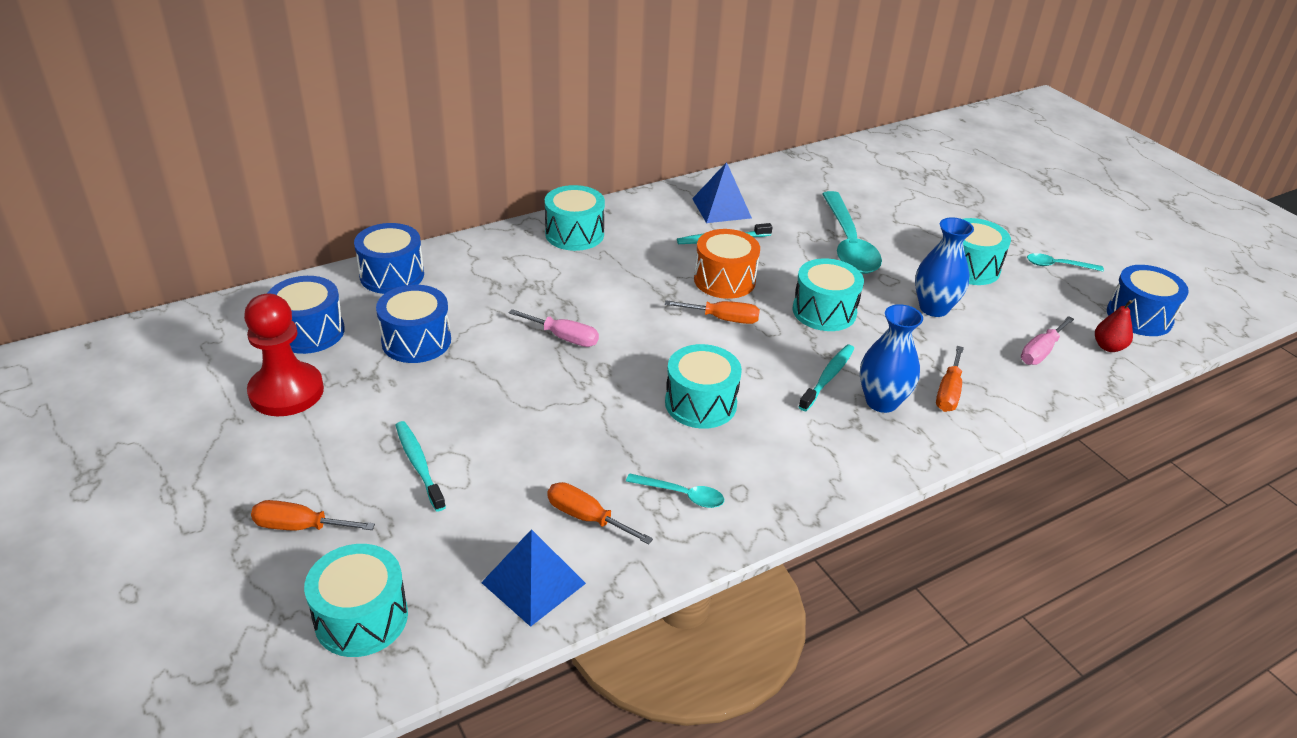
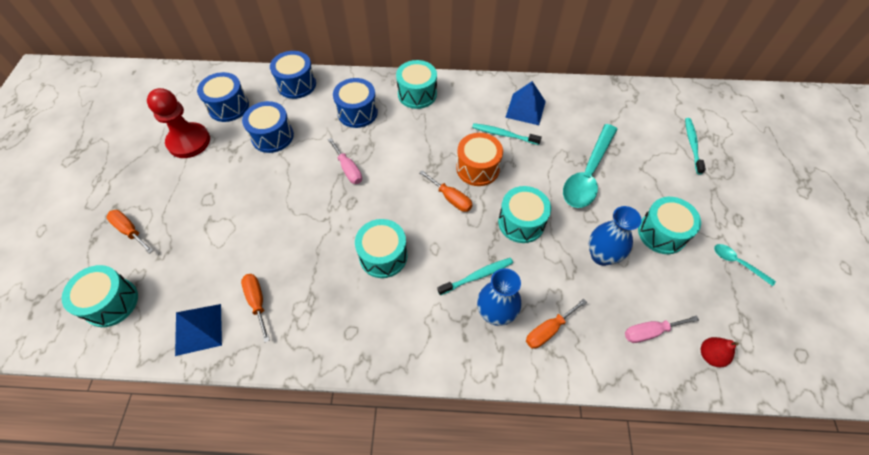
camera: 35 degrees right, 20 degrees up
turquoise toothbrush [396,421,446,511] -> turquoise toothbrush moved to [685,118,706,174]
turquoise spoon [626,473,724,508] -> none
blue drum [1107,265,1189,336] -> blue drum moved to [333,78,378,128]

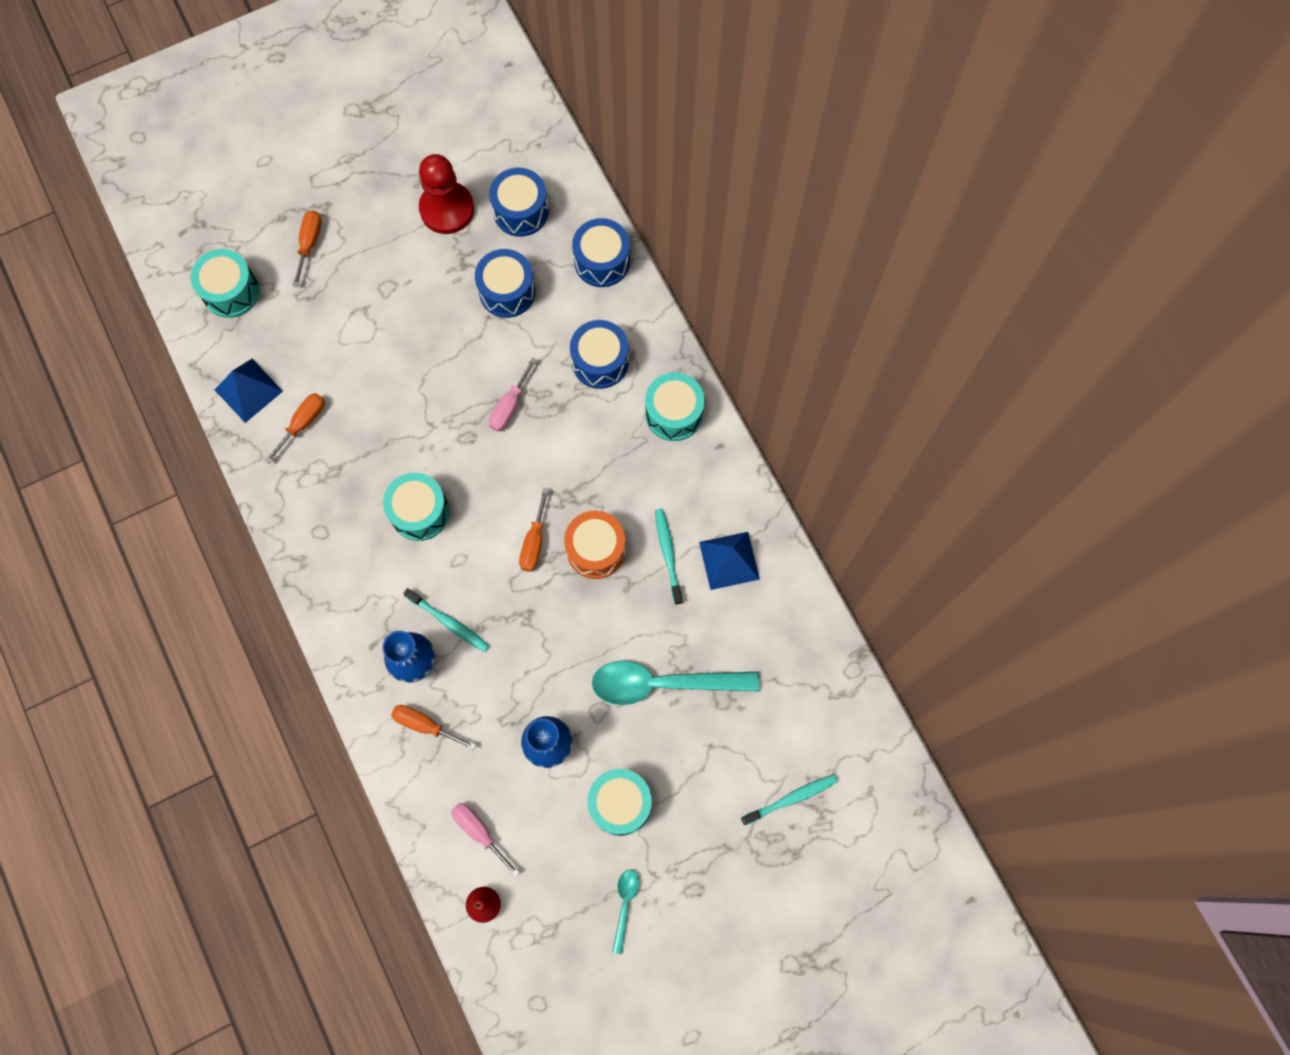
camera: 60 degrees right, 15 degrees up
turquoise drum [498,186,551,243] -> none

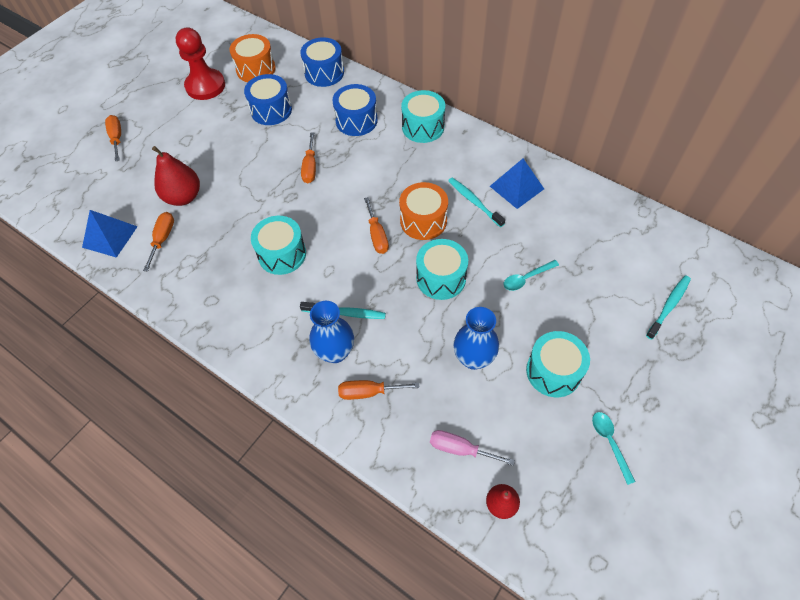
camera: 25 degrees left, 15 degrees down
turquoise drum [191,249,260,318] -> turquoise drum moved to [416,239,468,300]
blue drum [489,168,549,237] -> orange drum [230,34,276,82]
pink screwdriver [489,357,537,431] -> orange screwdriver [301,133,316,183]
turquoise spoon [592,660,759,705] -> turquoise spoon [504,260,559,291], size x0.47
none -> red pear [152,146,200,206]

